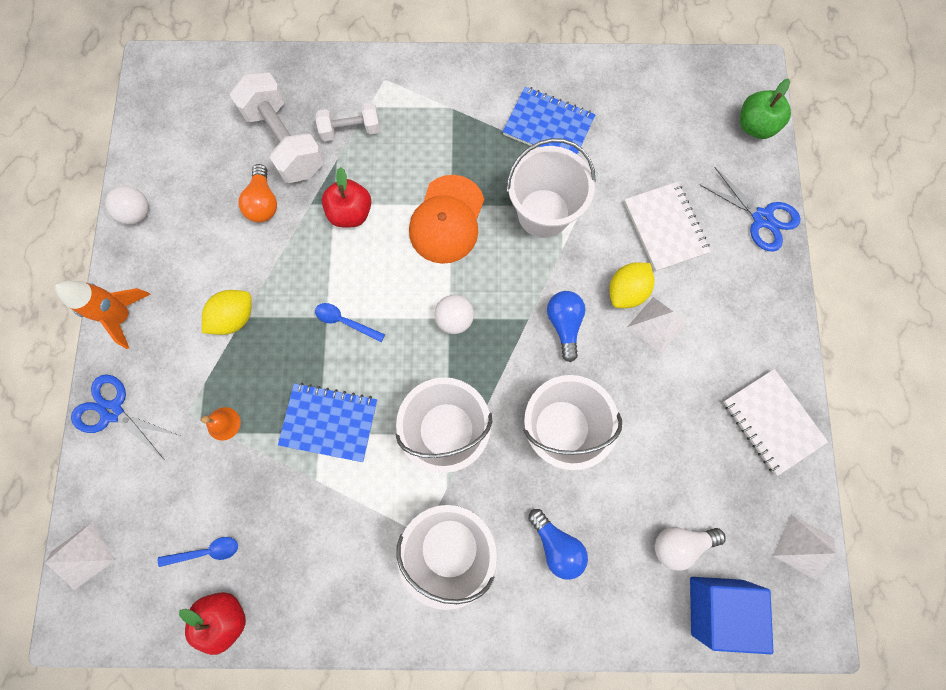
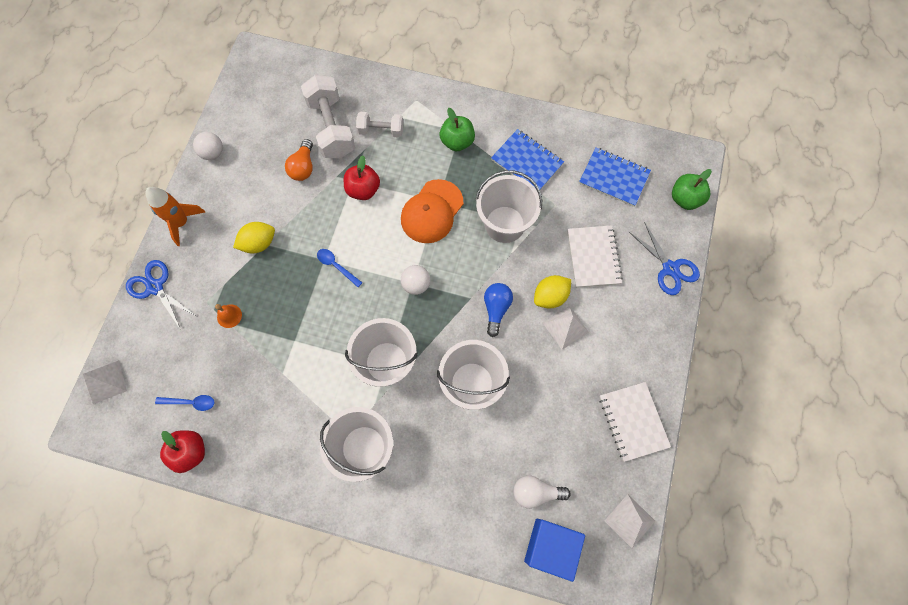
camera: 15 degrees right, 5 degrees down
blue notebook [278,383,377,462] -> blue notebook moved to [579,147,651,207]
blue light bulb [528,509,588,580] -> none
none -> green apple [440,108,475,151]

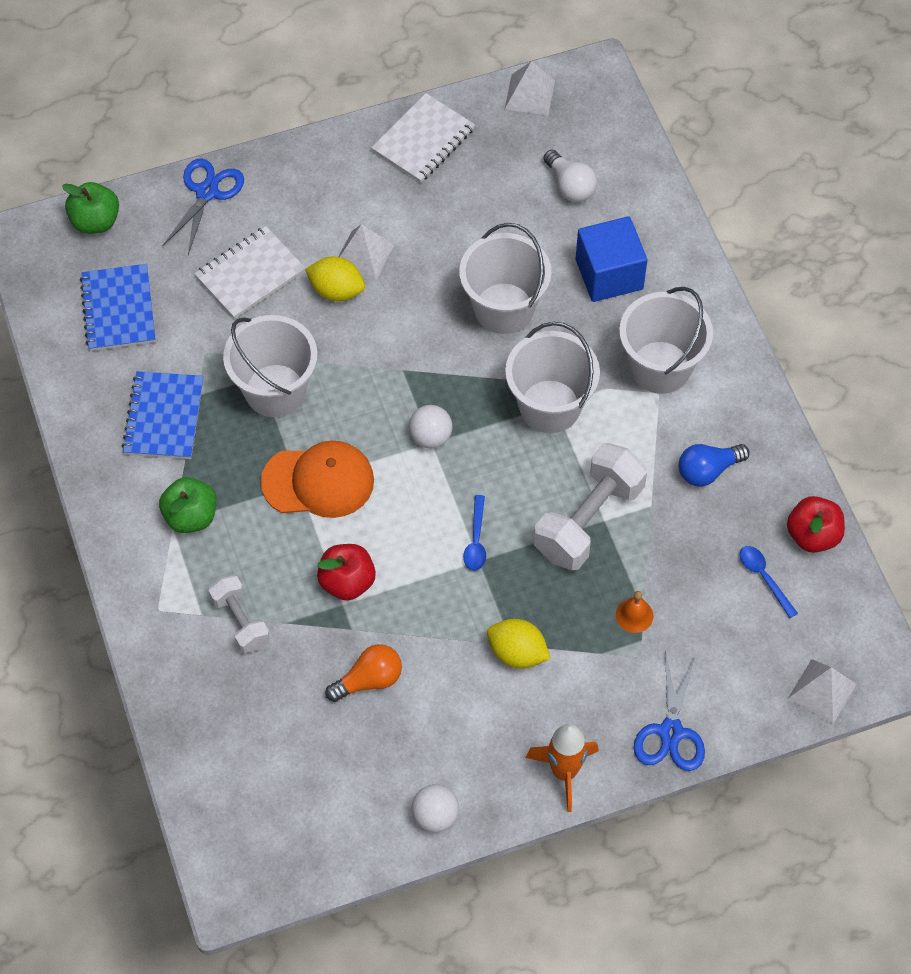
camera: 125 degrees left, 10 degrees down
white dumbbell [301,75,355,158] -> white dumbbell moved to [534,443,647,570]
blue light bulb [484,283,513,337] -> blue light bulb moved to [678,444,750,487]
blue cube [524,519,585,582] -> blue cube moved to [576,216,647,302]

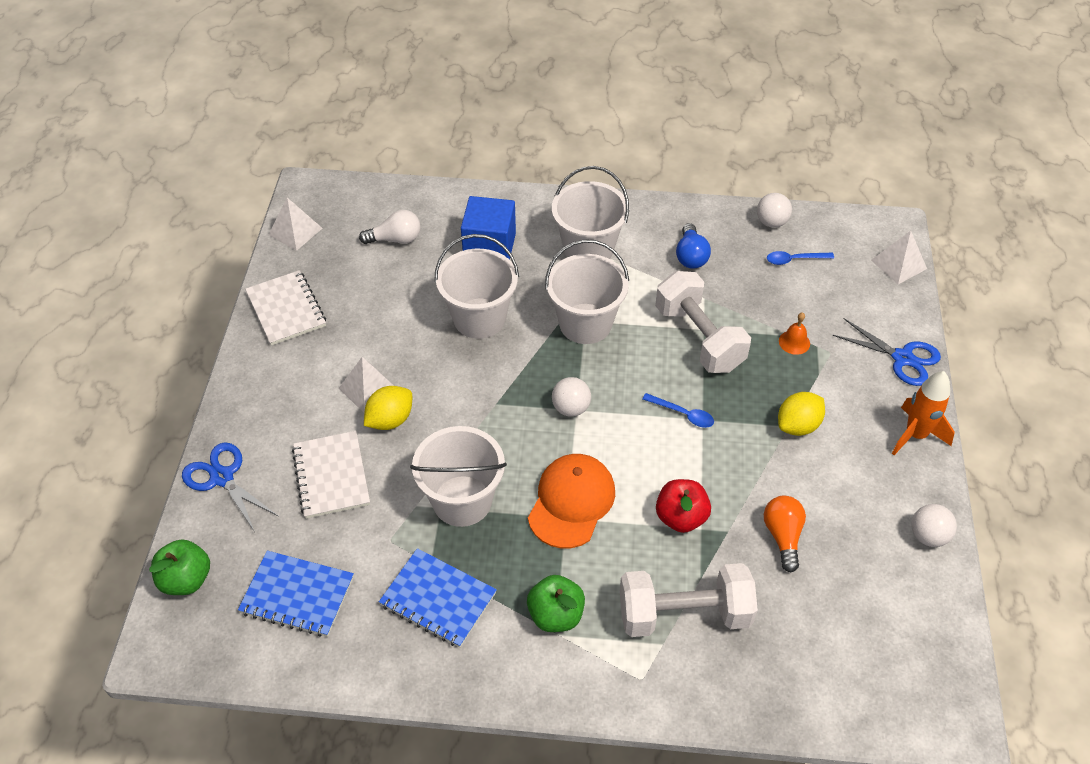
camera: 65 degrees left, 10 degrees down
white dumbbell [208,575,270,653] -> white dumbbell [620,563,758,637], size x1.74
red apple [787,496,845,553] -> white ball [757,193,792,228]

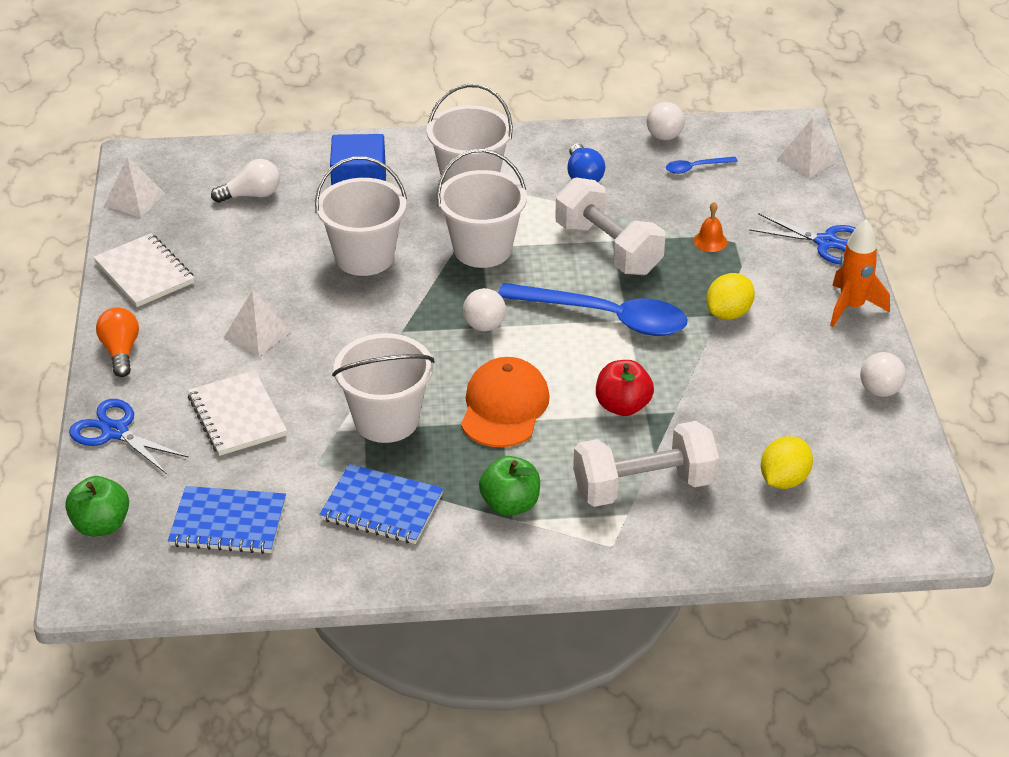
camera: 10 degrees left, 10 degrees down
yellow lemon [364,386,412,430] -> yellow lemon moved to [761,436,813,489]
blue spoon [642,393,714,428] -> blue spoon [498,283,688,336], size x2.35
orange light bulb [764,496,806,572] -> orange light bulb moved to [96,307,139,377]

